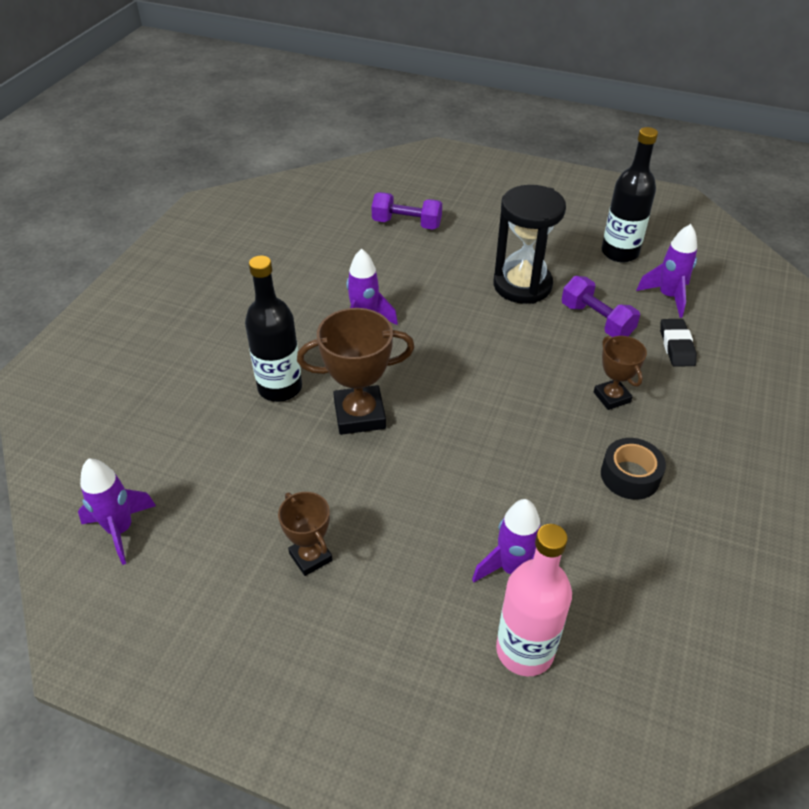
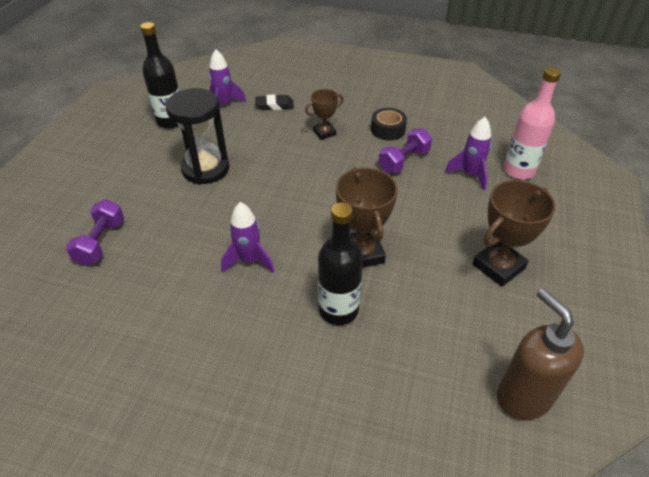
camera: 95 degrees left, 0 degrees up
purple rocket [78,458,156,565] -> brown soap dispenser [497,288,584,420]
brown trophy [278,492,333,576] -> brown trophy [472,180,556,287], size x1.67
purple dumbbell [562,276,640,337] -> purple dumbbell moved to [378,128,432,173]

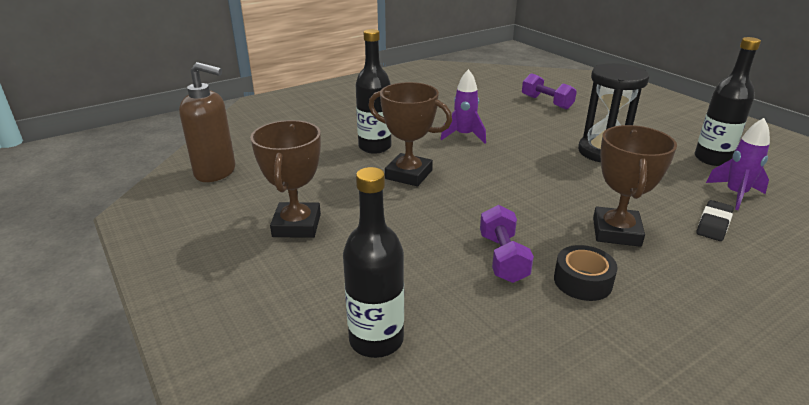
camera: 130 degrees right, 15 degrees down
brown trophy [305,89,344,140] -> brown trophy [593,125,677,247], size x1.67
purple rocket [445,117,491,191] -> none
pink bottle [503,67,561,180] -> black bottle [343,167,404,358]

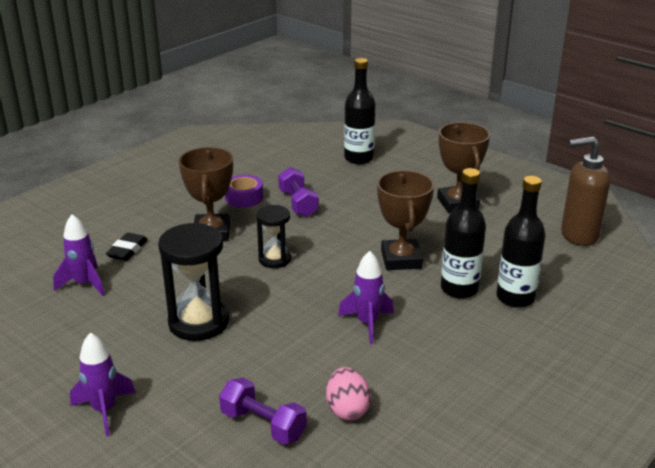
camera: 165 degrees right, 0 degrees up
brown trophy [369,82,452,186] -> brown trophy turned 75 degrees clockwise [377,170,434,270]
black tape [554,245,618,301] -> purple tape [225,175,263,208]
black bottle [695,37,761,166] -> black bottle moved to [497,176,546,308]
none -> purple rocket [70,333,136,436]
none -> black hourglass [256,205,291,268]
none -> pink egg [326,367,371,421]

